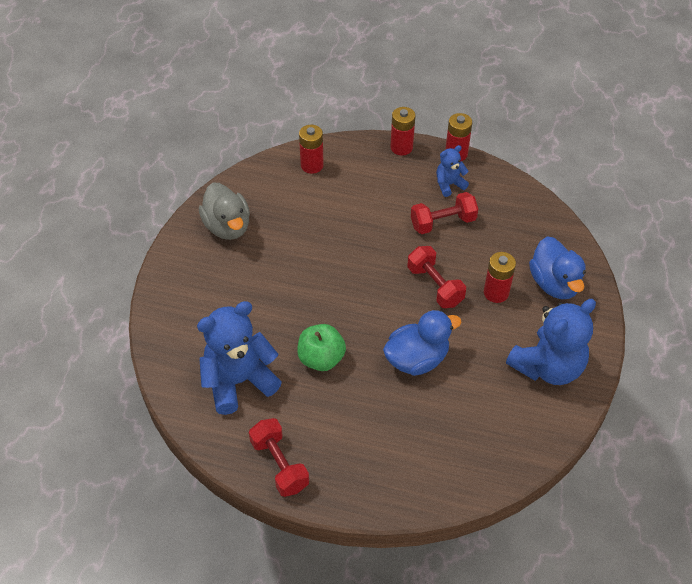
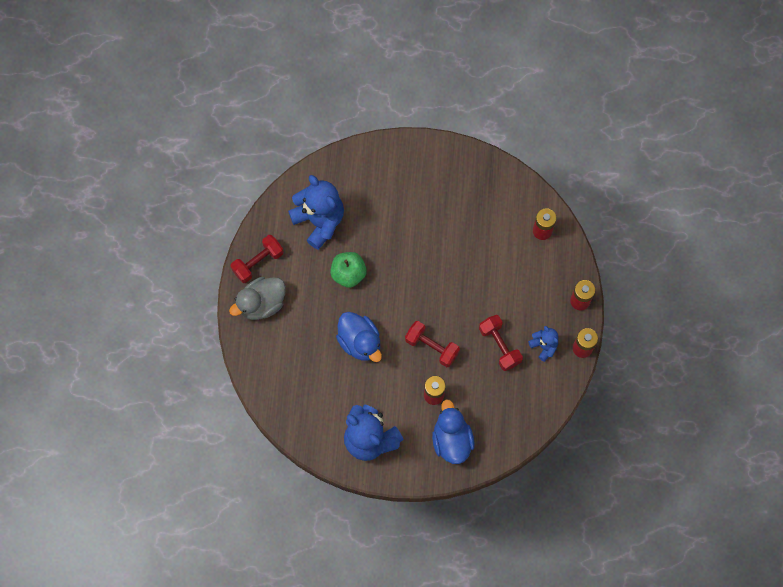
camera: 80 degrees right, 20 degrees up
grey duck [199,183,250,240] -> grey duck moved to [229,277,286,320]
red dumbbell [407,246,466,308] -> red dumbbell turned 75 degrees clockwise [405,321,460,367]
blue duck [529,236,586,299] -> blue duck turned 105 degrees clockwise [432,399,475,464]

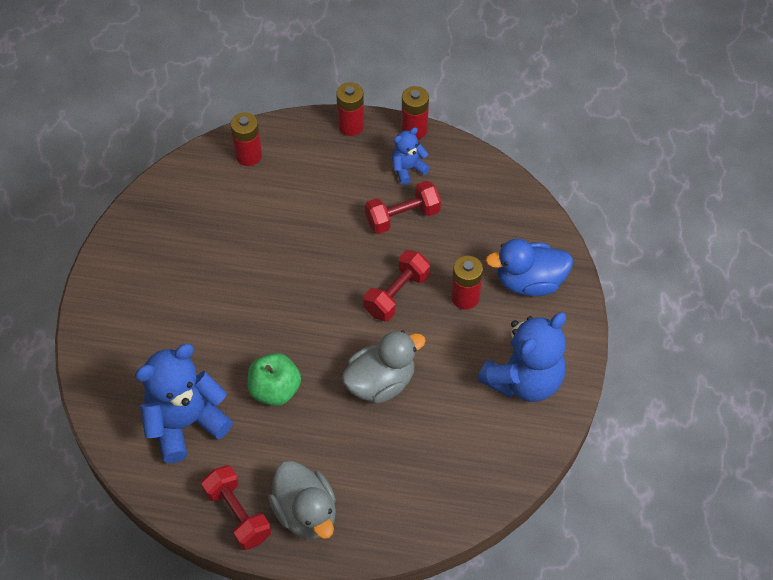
camera: 85 degrees left, 15 degrees down
blue duck [336,312,382,362] -> grey duck [342,330,426,404]

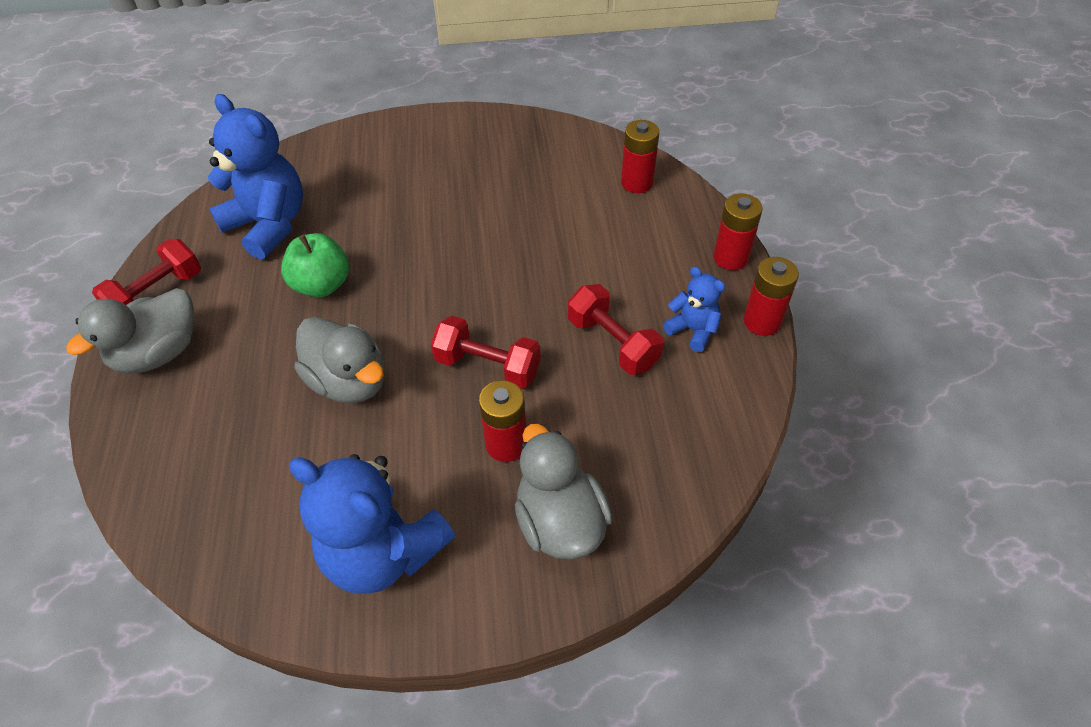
camera: 75 degrees right, 5 degrees down
blue duck [486,239,573,296] -> grey duck [515,424,612,560]

